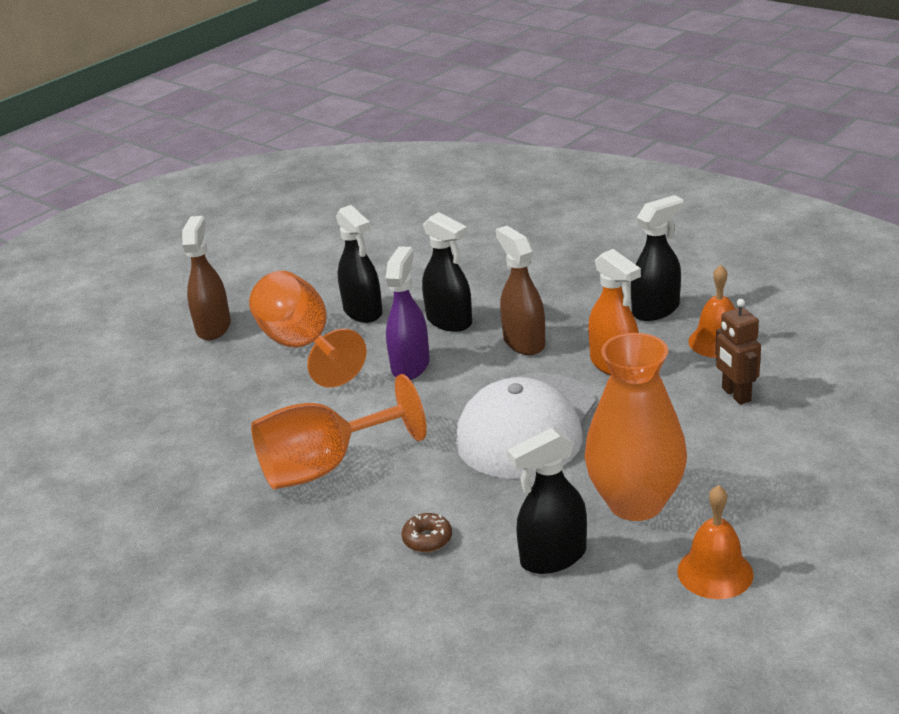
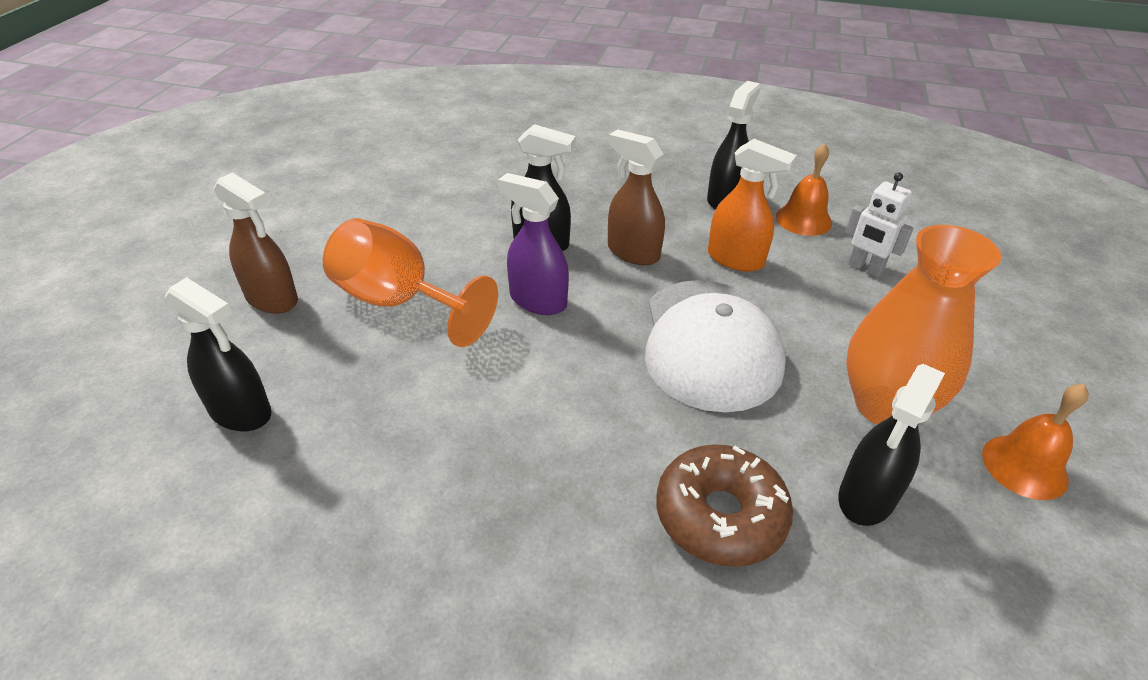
camera: 30 degrees left, 10 degrees up
brown spray bottle [182,216,231,340] -> brown spray bottle turned 150 degrees clockwise [214,173,298,314]
orange goblet [251,374,427,489] -> none
black spray bottle [336,205,383,323] -> black spray bottle moved to [165,277,272,431]
purple spray bottle [386,246,430,380] -> purple spray bottle turned 45 degrees counterclockwise [498,173,569,315]
brown donut [401,513,452,552] -> brown donut [656,444,793,567], size x2.15
brown robot [715,299,761,405] -> white robot [845,172,914,277]

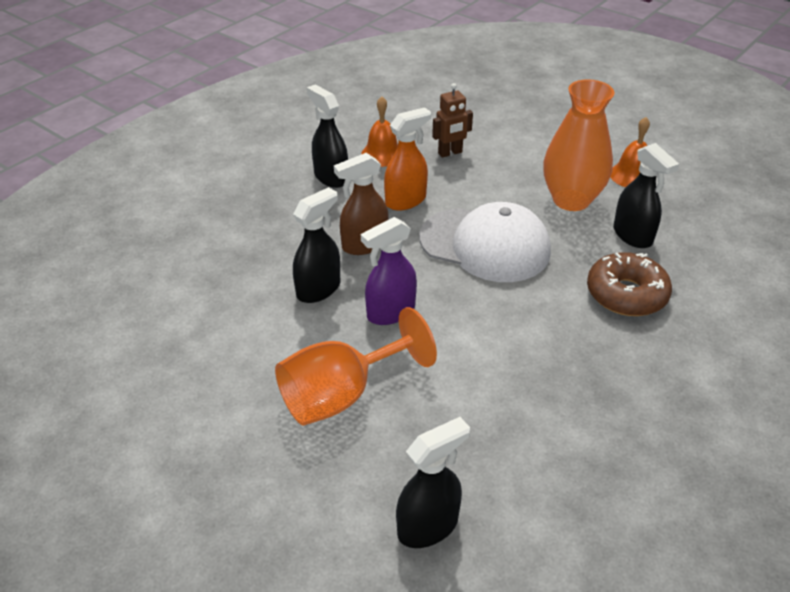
camera: 65 degrees left, 0 degrees up
brown spray bottle [214,173,298,314] -> none
white robot [845,172,914,277] -> brown robot [432,83,473,158]

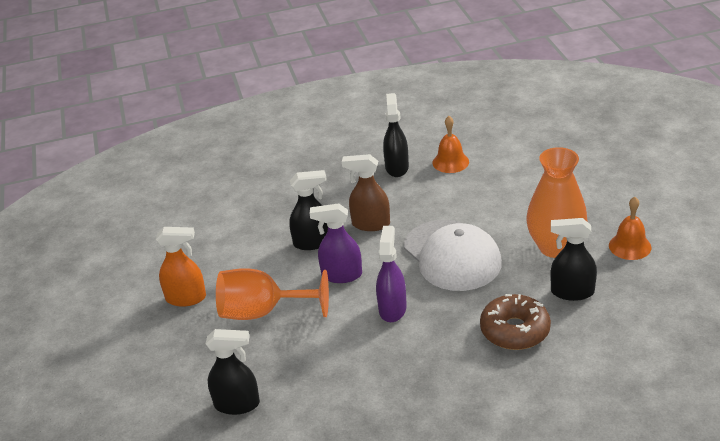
camera: 40 degrees right, 5 degrees down
orange spray bottle [384,107,431,210] -> orange spray bottle moved to [156,227,206,307]
brown robot [432,83,473,158] -> none
black spray bottle [613,143,679,248] -> black spray bottle turned 90 degrees clockwise [550,218,597,301]
none -> purple spray bottle [376,226,407,322]

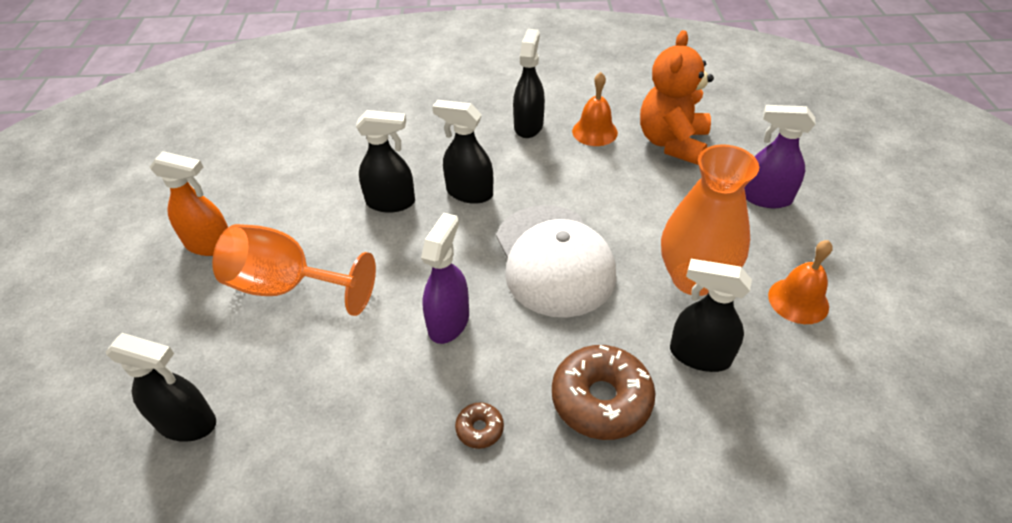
camera: 10 degrees right, 10 degrees up
purple spray bottle [309,203,362,283] -> purple spray bottle moved to [744,105,816,208]
brown spray bottle [342,154,390,231] -> black spray bottle [432,100,493,204]
none -> brown donut [455,402,504,449]
none -> orange teddy bear [640,30,714,165]

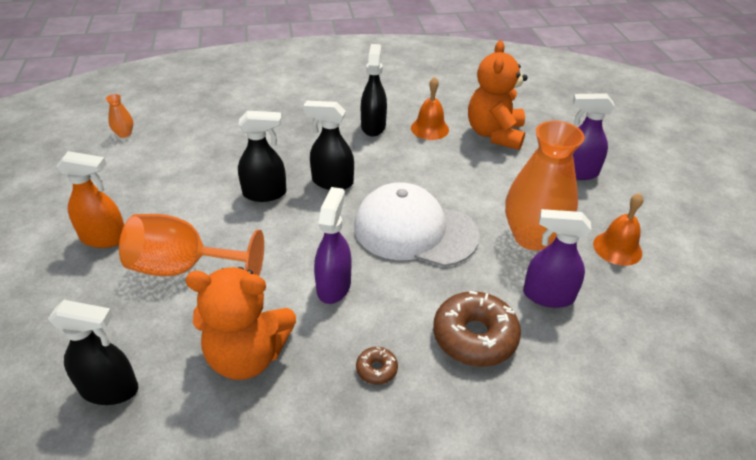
camera: 10 degrees left, 5 degrees down
white cap [496,205,616,318] -> white cap turned 135 degrees clockwise [354,182,480,267]
black spray bottle [670,259,752,372] -> purple spray bottle [523,209,591,308]
none -> orange vase [106,94,133,138]
none -> orange teddy bear [185,267,296,380]

